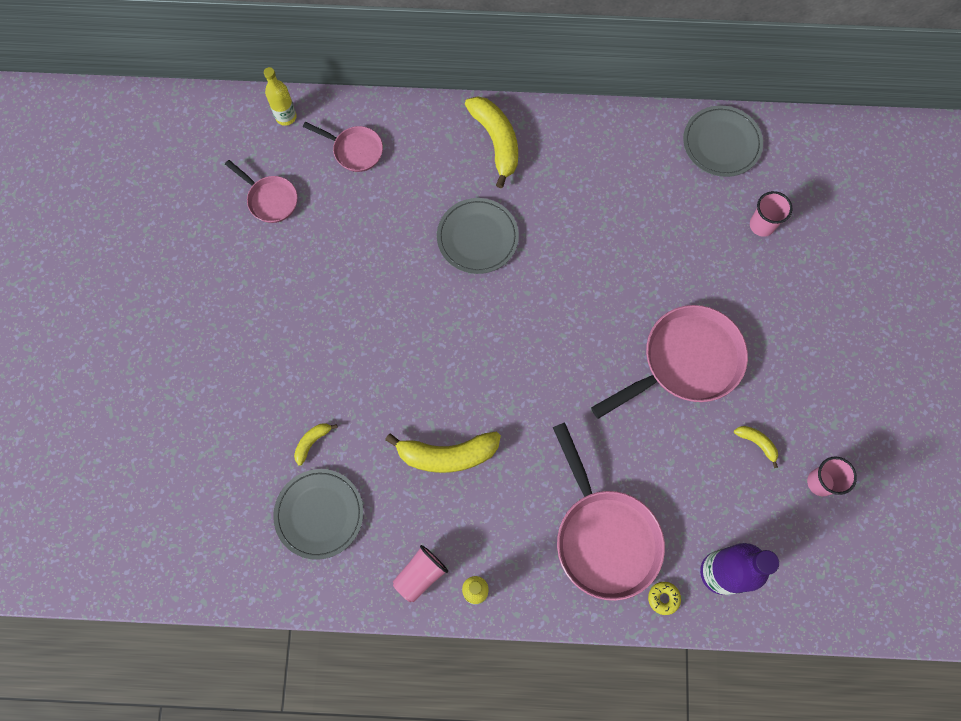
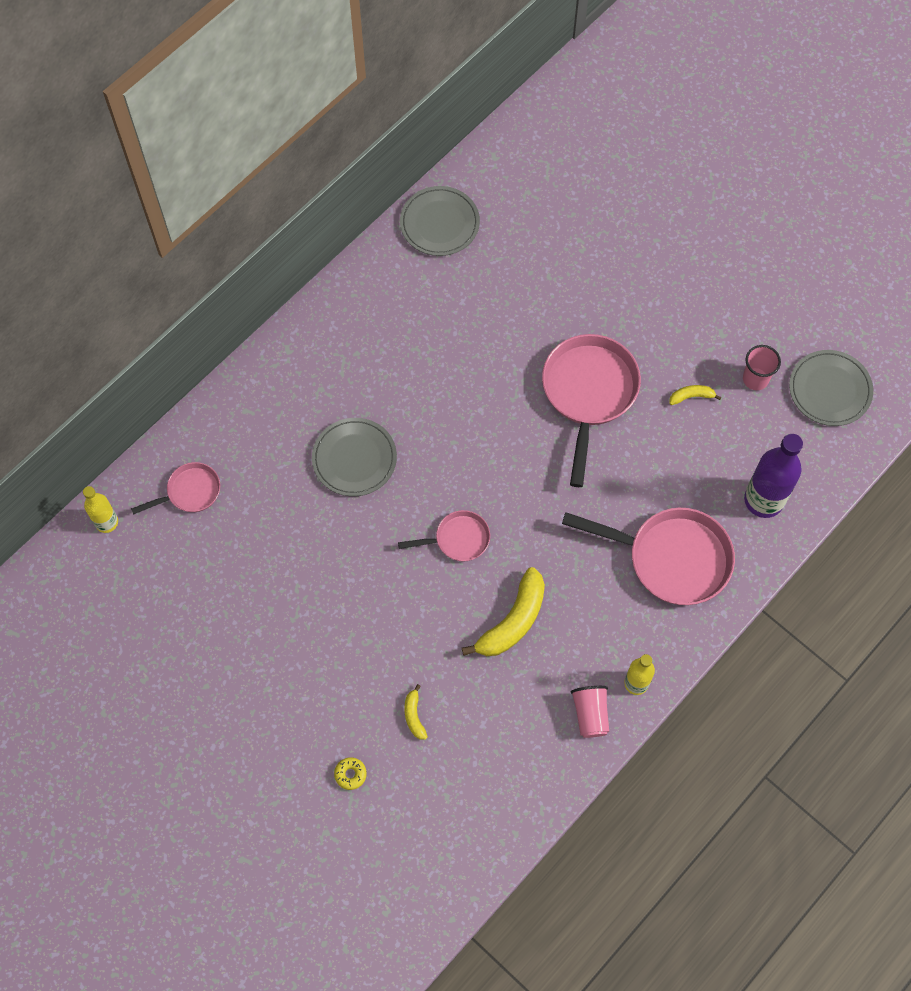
camera: 50 degrees left, 5 degrees down
pink pan [225,160,298,223] -> pink pan moved to [398,510,490,562]
grey plate [273,469,364,560] -> grey plate moved to [789,350,873,426]
yellow banana [465,96,518,188] -> none
yellow donut [648,582,681,615] -> yellow donut moved to [334,757,367,790]
pink cup [750,191,792,237] -> none

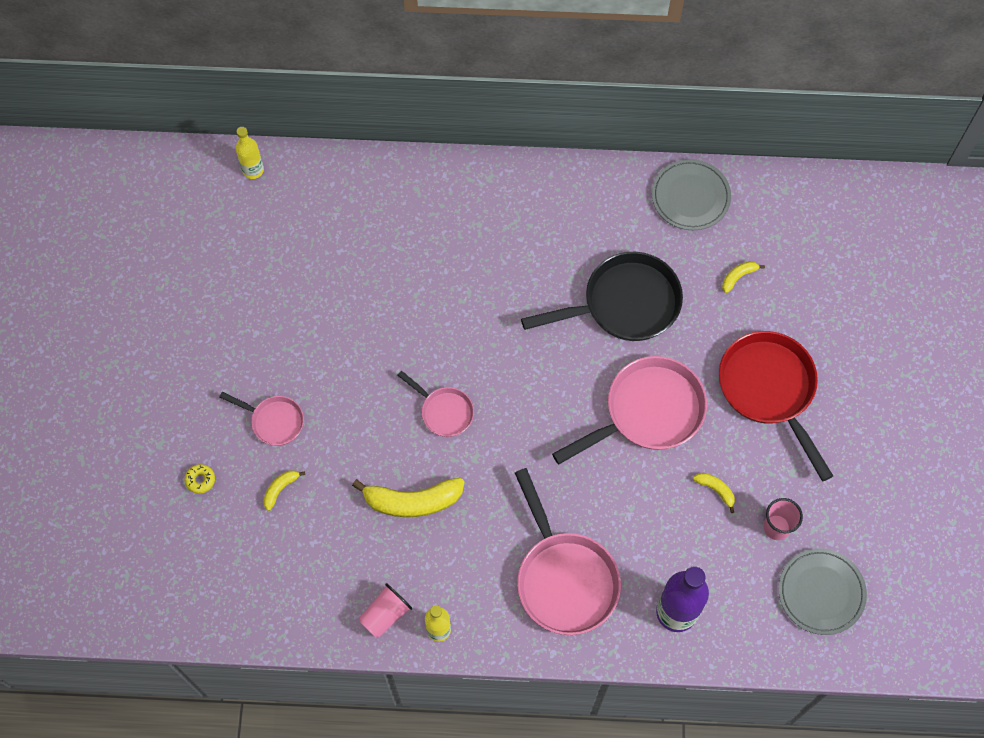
camera: 50 degrees right, 0 degrees up
pink pan [131,462,220,514] -> pink pan moved to [219,392,304,446]
grey plate [312,418,397,496] -> none
none -> black pan [521,252,683,341]
none -> red pan [719,331,833,481]
none -> yellow banana [722,261,765,293]

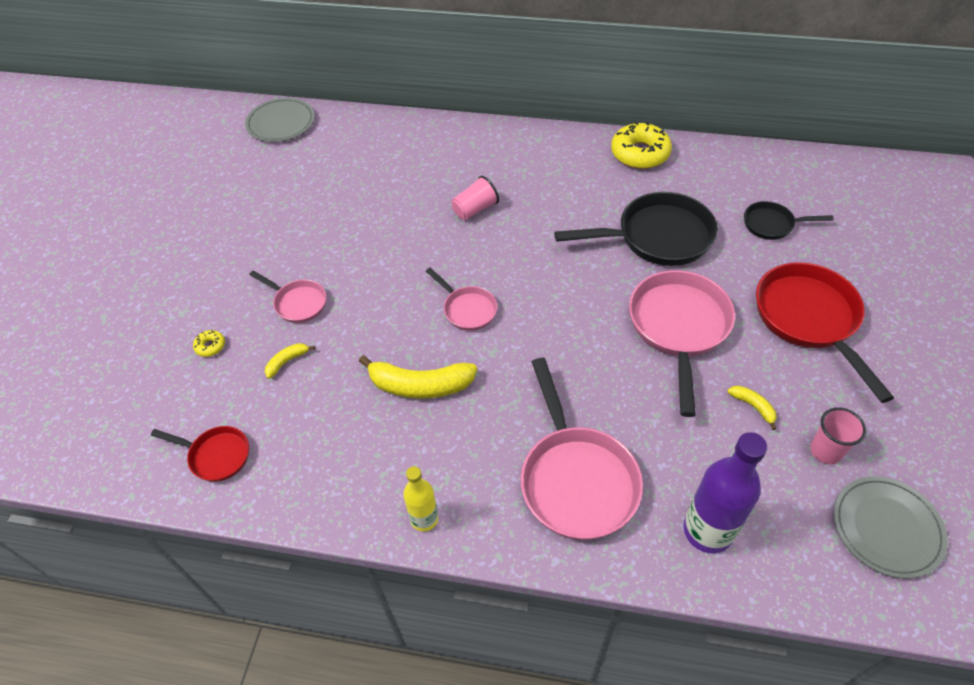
camera: 10 degrees right, 15 degrees down
yellow bottle [236,127,264,179] -> none
pink cup [359,583,412,637] -> pink cup moved to [451,176,499,220]
pink pan [552,356,707,464] -> pink pan turned 60 degrees counterclockwise [629,270,735,417]
grey plate [652,159,731,230] -> grey plate moved to [245,98,315,142]
yellow banana [722,261,765,293] -> black pan [744,201,833,240]
none -> red pan [151,426,249,482]
none -> yellow donut [611,121,672,169]

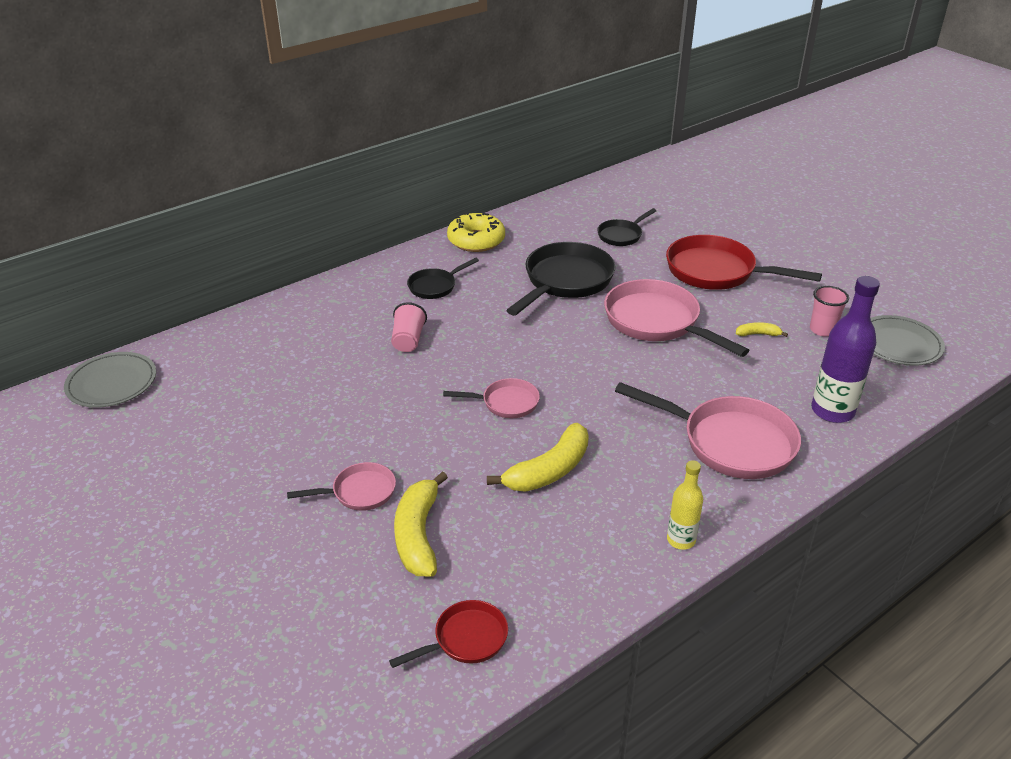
camera: 50 degrees left, 15 degrees down
yellow donut [193,330,225,357] -> none
yellow banana [265,343,315,379] -> yellow banana [394,471,448,576], size x2.08
none -> black pan [407,258,479,299]

